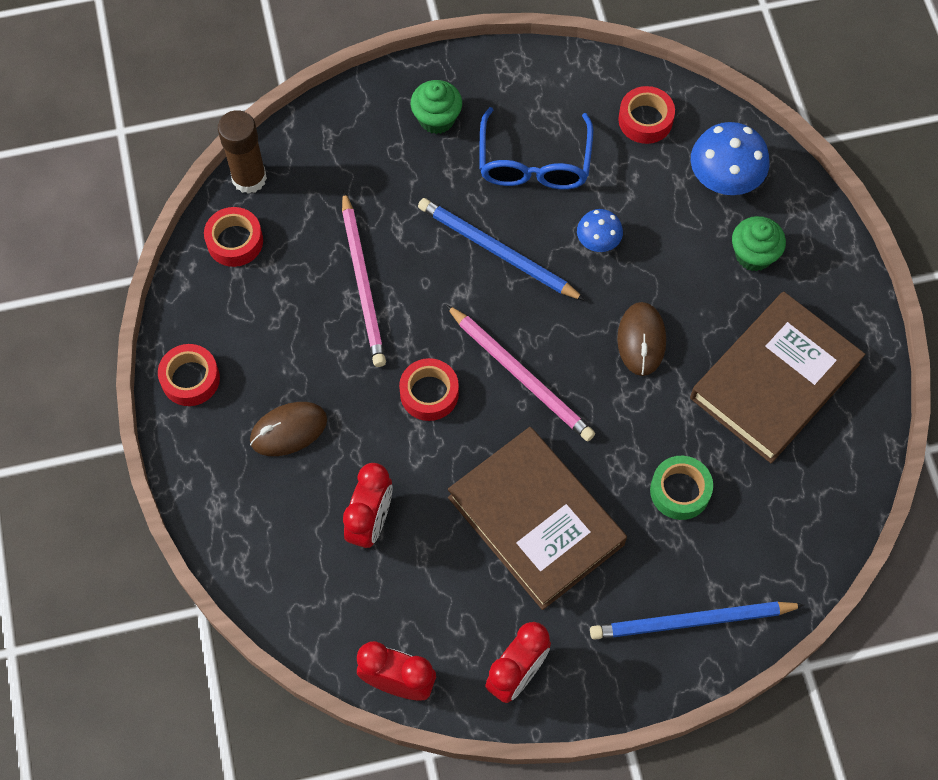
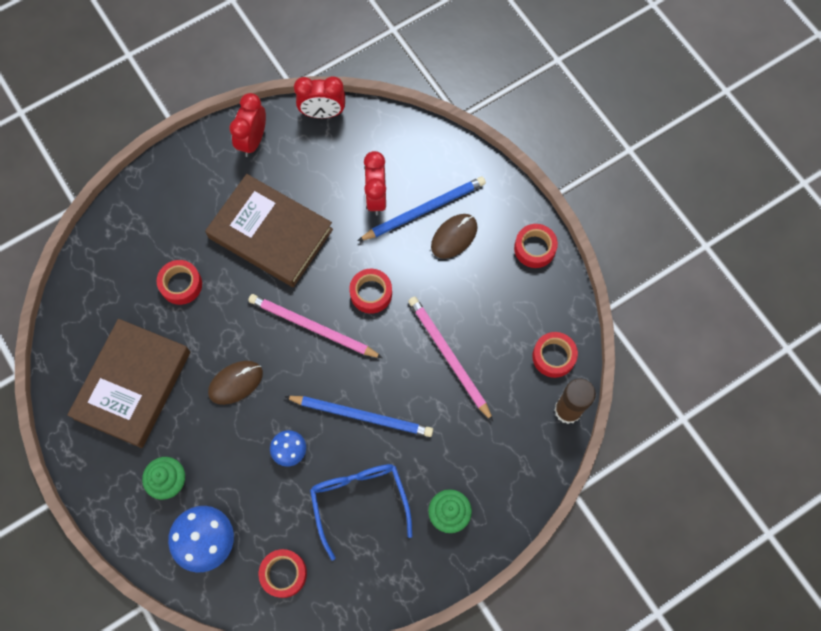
camera: 160 degrees right, 5 degrees up
blue pencil [590,601,804,640] -> blue pencil moved to [358,176,486,241]
brown mouse [617,302,666,376] -> brown mouse turned 75 degrees clockwise [208,361,263,405]
green tape [650,456,713,520] -> red tape [157,260,202,305]

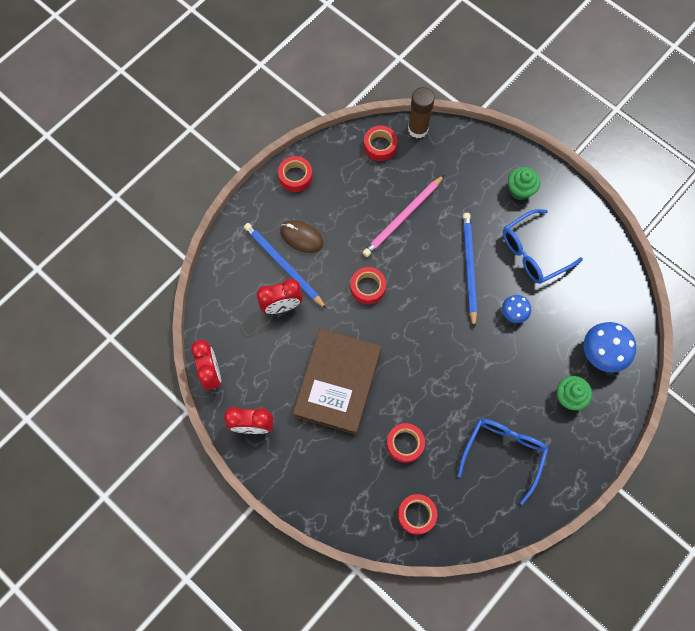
camera: 105 degrees left, 0 degrees up
brown book [67,319,190,448] -> blue glasses [457,419,548,505]
brown mouse [208,361,263,405] -> none
pink pencil [248,294,383,358] -> none
red tape [259,549,307,598] -> red tape moved to [398,494,437,535]

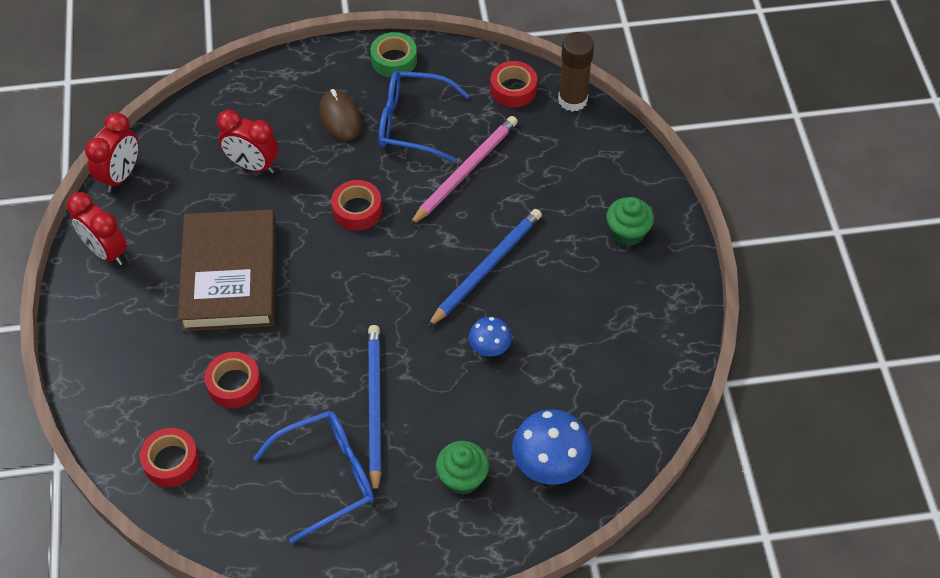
camera: 40 degrees right, 15 degrees down
blue pencil [244,223,327,309] -> blue pencil moved to [368,325,381,496]
red tape [278,156,313,192] -> green tape [371,32,417,78]
brown book [293,329,382,435] -> brown book turned 60 degrees counterclockwise [178,209,276,331]
pink pencil [363,175,444,257] -> pink pencil turned 135 degrees clockwise [409,116,518,226]
blue glasses [503,209,583,284] -> blue glasses moved to [379,71,470,163]

